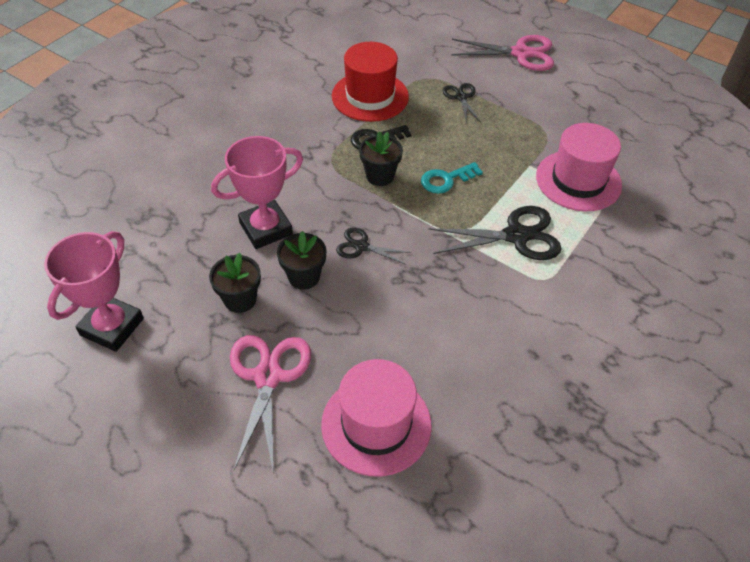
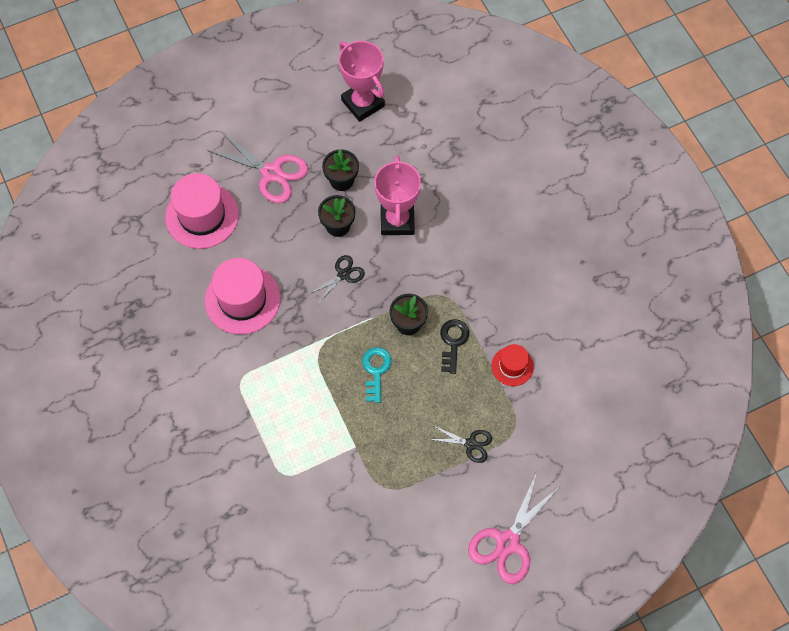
camera: 120 degrees right, 15 degrees up
red hat [332,42,409,122] -> red hat [492,344,534,386], size x0.55
black scissors [428,206,562,260] -> none
pink hat [536,123,622,212] -> pink hat moved to [205,258,281,334]

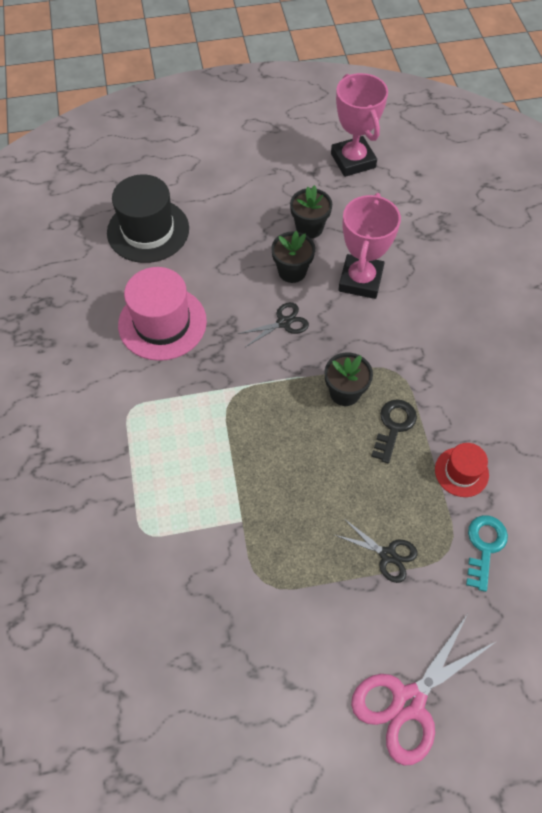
camera: 15 degrees right, 5 degrees down
pink hat [165,173,239,249] -> black hat [107,174,189,263]
pink scissors [207,132,308,203] -> none
turquoise key [362,347,392,403] -> turquoise key moved to [466,515,508,592]

